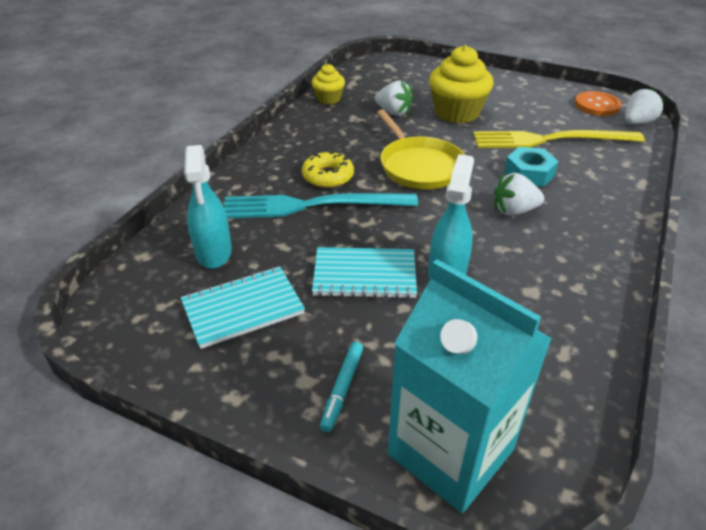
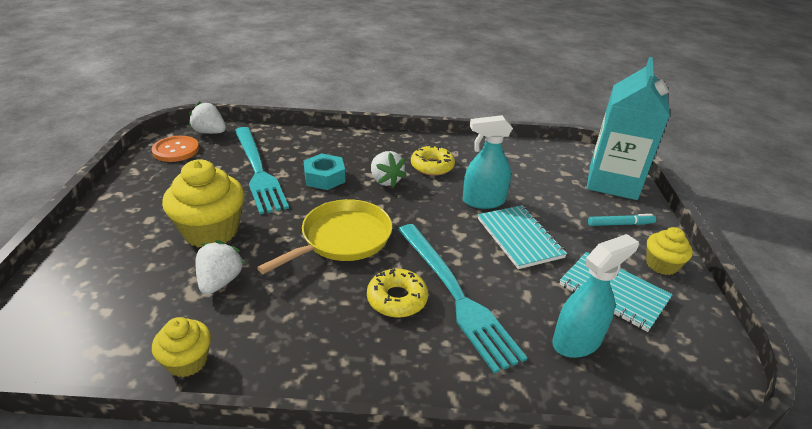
camera: 115 degrees left, 5 degrees down
yellow fork [473,130,645,148] -> turquoise fork [235,127,289,214]
none -> yellow donut [411,146,455,176]
none -> yellow cupcake [646,227,693,275]

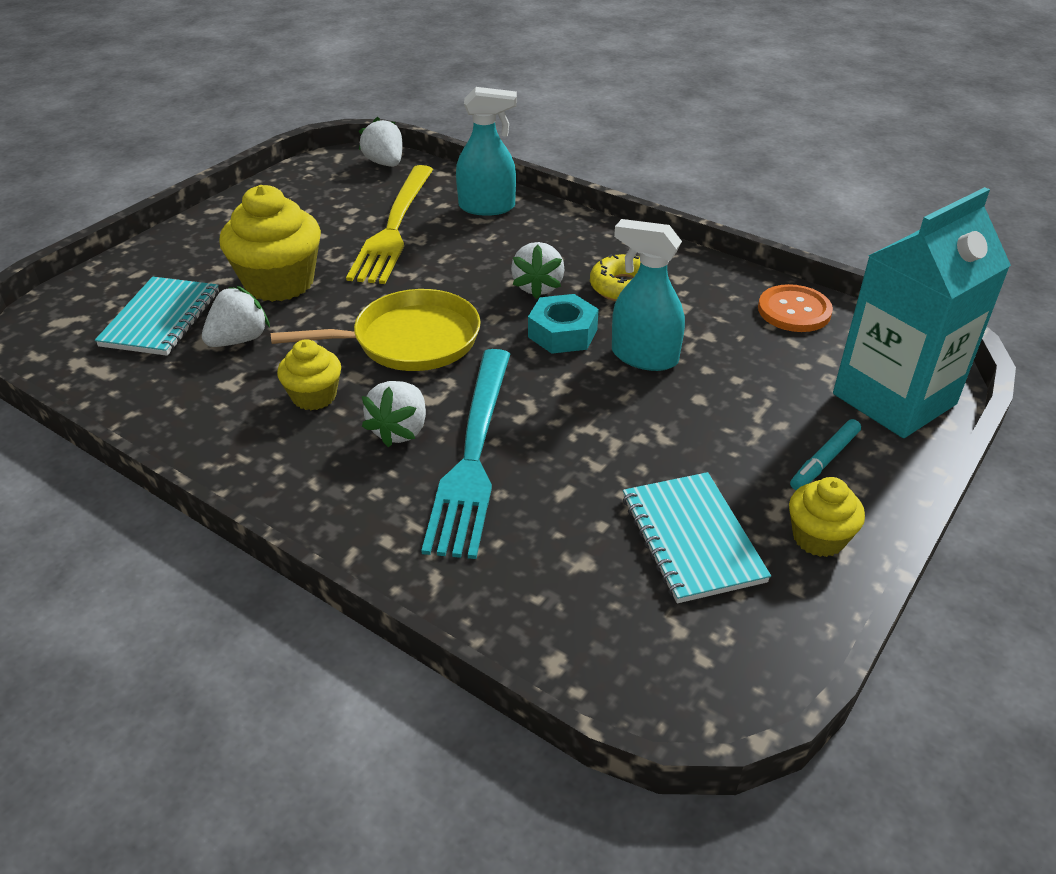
camera: 35 degrees right, 5 degrees up
orange button [152,136,199,162] -> orange button moved to [758,284,833,332]
yellow cupcake [152,317,211,377] -> yellow cupcake moved to [277,339,341,410]
turquoise fork [235,127,289,214] -> yellow fork [346,165,433,284]
turquoise nut [304,153,345,190] -> turquoise nut moved to [528,294,599,354]
yellow donut [367,269,428,318] -> white strawberry [362,381,426,447]
turquoise notebook [478,205,567,269] -> turquoise notebook moved to [95,277,219,356]
turquoise spray bottle [552,234,639,358] -> turquoise spray bottle moved to [456,87,517,216]
turquoise marker [588,214,656,226] -> turquoise marker turned 105 degrees clockwise [790,419,861,490]

